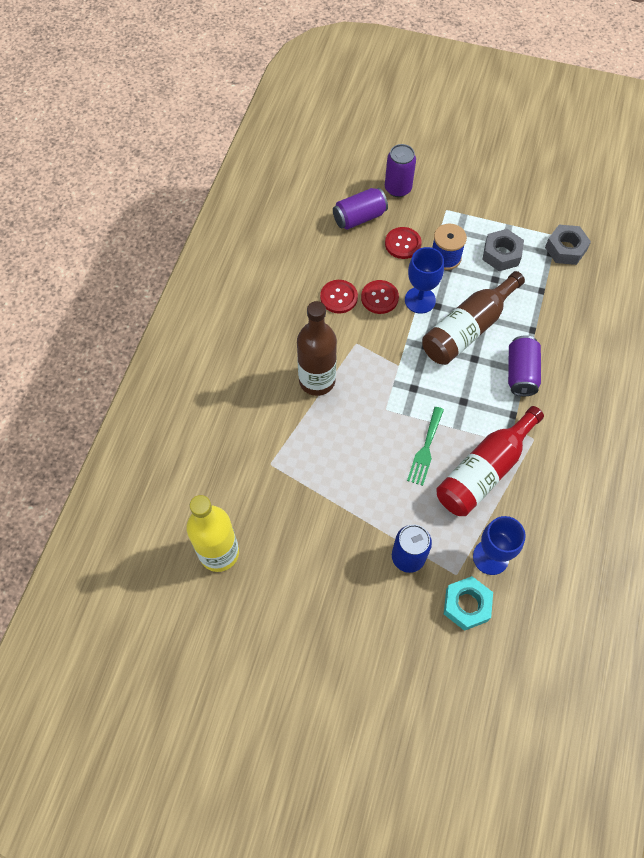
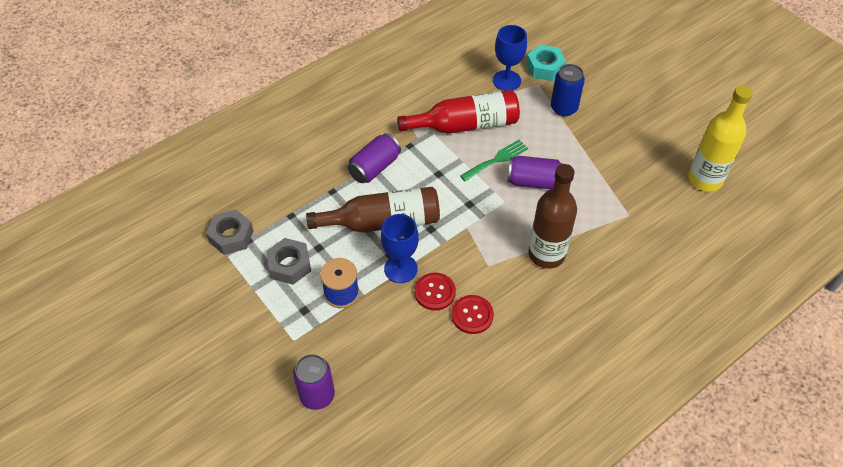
camera: 145 degrees left, 10 degrees down
purple can [333,188,388,230] -> purple can moved to [507,156,563,189]
red button [385,227,422,259] -> none

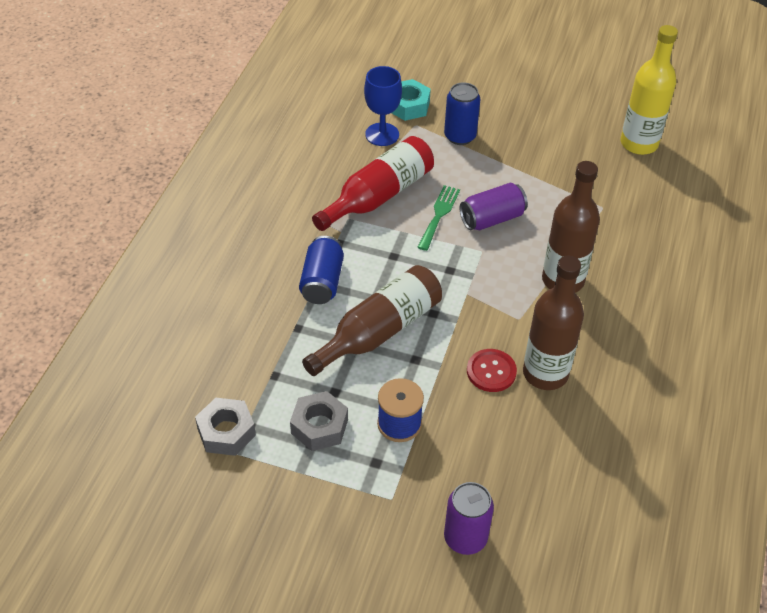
camera: 35 degrees left, 5 degrees down
purple can [347,133,401,183] -> blue can [299,236,344,304]
blue goblet [381,214,419,283] -> none
red button [451,295,494,334] -> brown bottle [523,256,584,390]

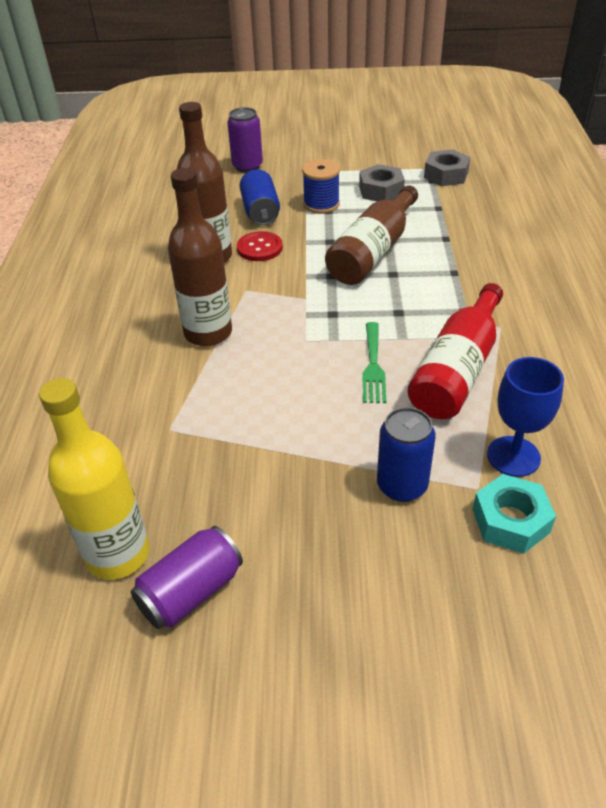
camera: 165 degrees right, 5 degrees down
blue can [299,236,344,304] -> blue can moved to [239,169,280,225]
purple can [460,183,528,230] -> purple can moved to [130,526,243,629]

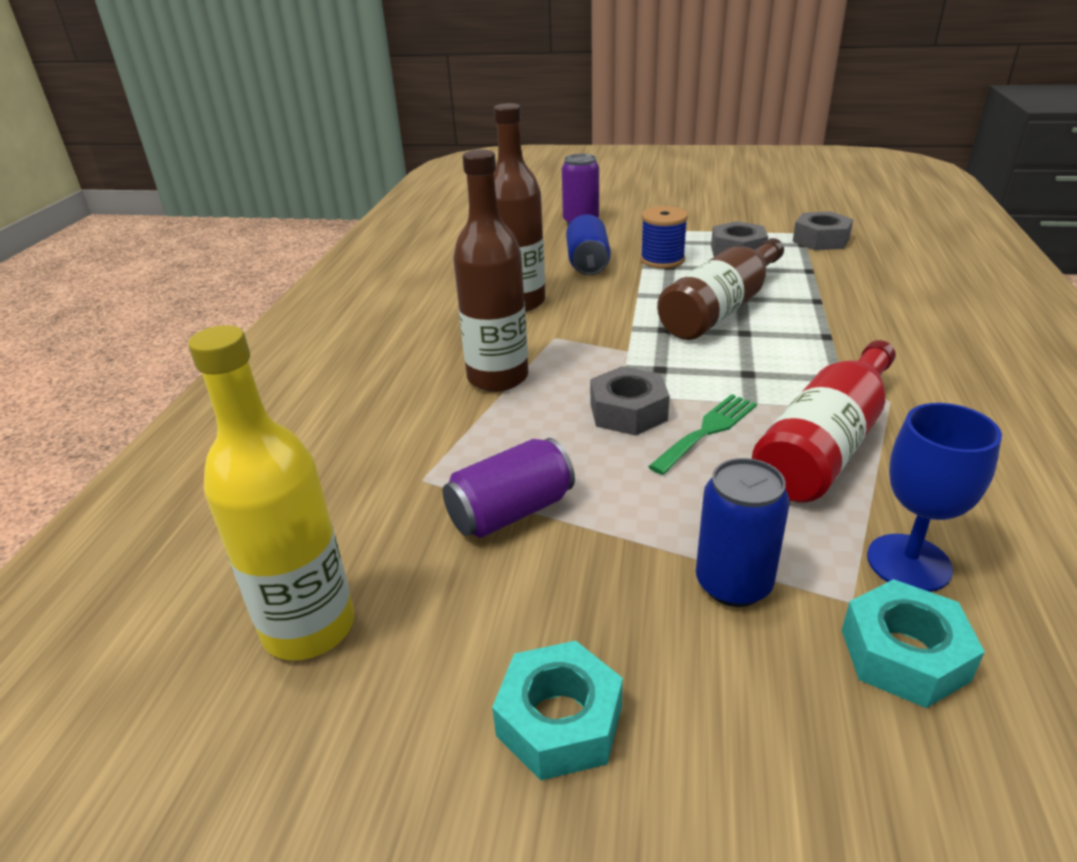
camera: 10 degrees right, 10 degrees down
purple can [130,526,243,629] -> purple can moved to [443,438,575,538]
red button [237,231,283,261] -> none
green fork [362,322,386,403] -> green fork turned 150 degrees counterclockwise [648,394,757,475]
none -> turquoise nut [492,641,623,780]
none -> grey nut [590,366,670,436]

